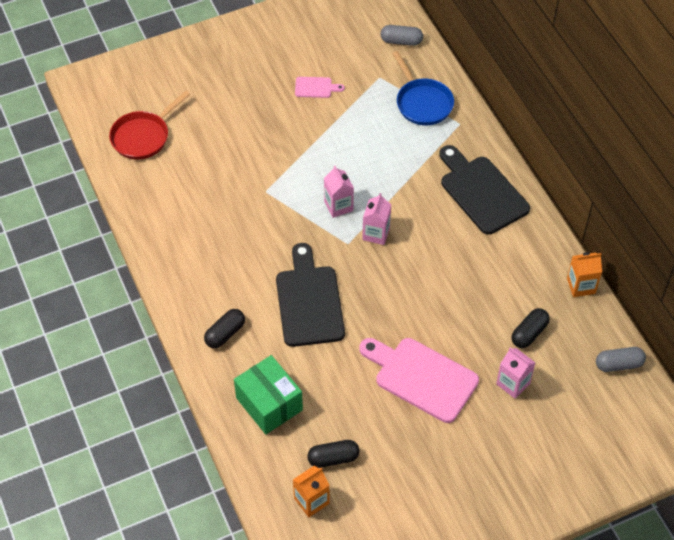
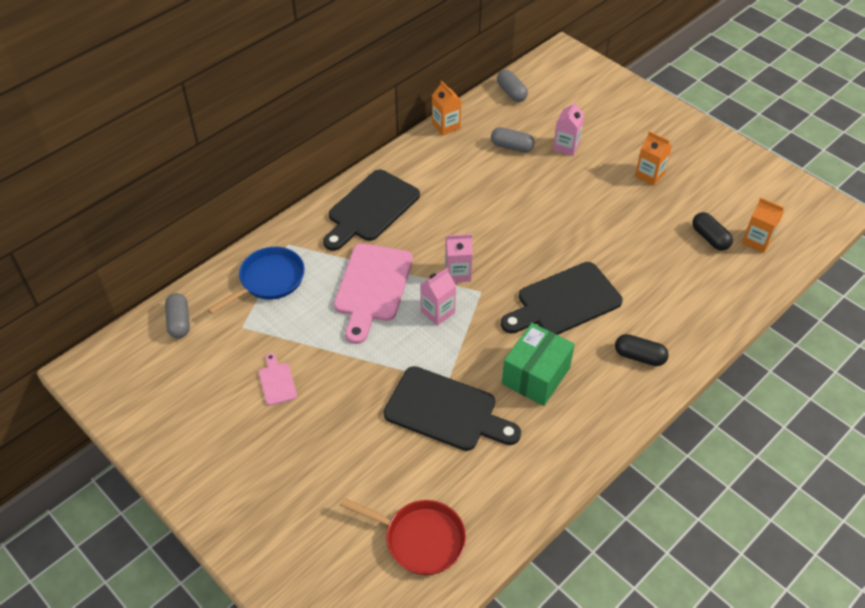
camera: 110 degrees left, 5 degrees down
green box [234,355,303,434] -> green box moved to [502,323,575,406]
pink cutting board [359,338,479,423] -> pink cutting board moved to [334,244,413,344]
black capsule [511,308,550,348] -> grey capsule [491,127,535,153]
none -> black cutting board [384,366,521,451]
none -> orange carton [635,131,672,186]

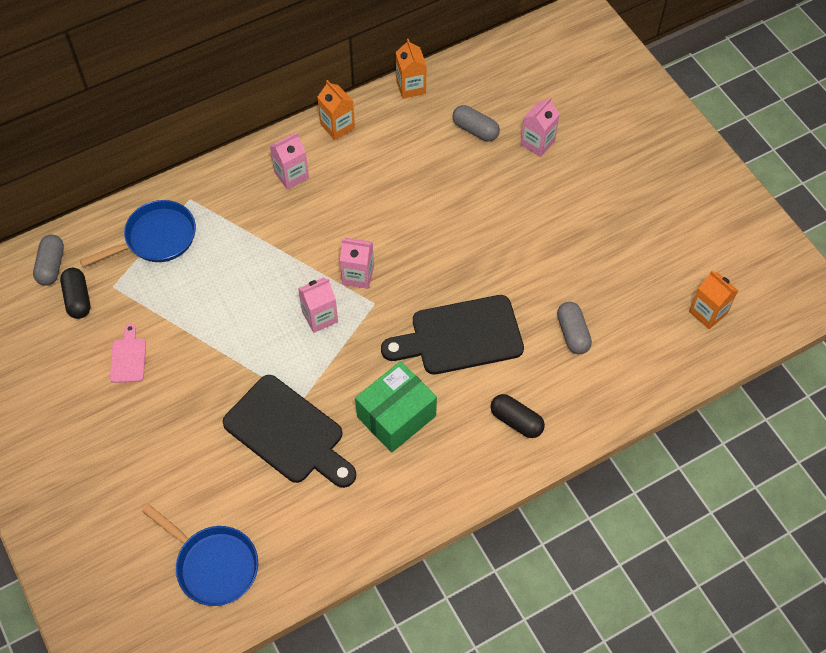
camera: 15 degrees right, 10 degrees up
black cutting board [323,170,420,251] -> pink carton [270,132,309,190]
pink cutting board [334,244,413,344] -> none
red pan [340,498,466,575] -> blue pan [142,504,258,606]
grey capsule [497,70,528,102] -> grey capsule moved to [557,302,592,354]
orange carton [635,131,672,186] -> orange carton moved to [318,80,355,140]
black capsule [692,212,733,251] -> black capsule moved to [60,268,90,319]

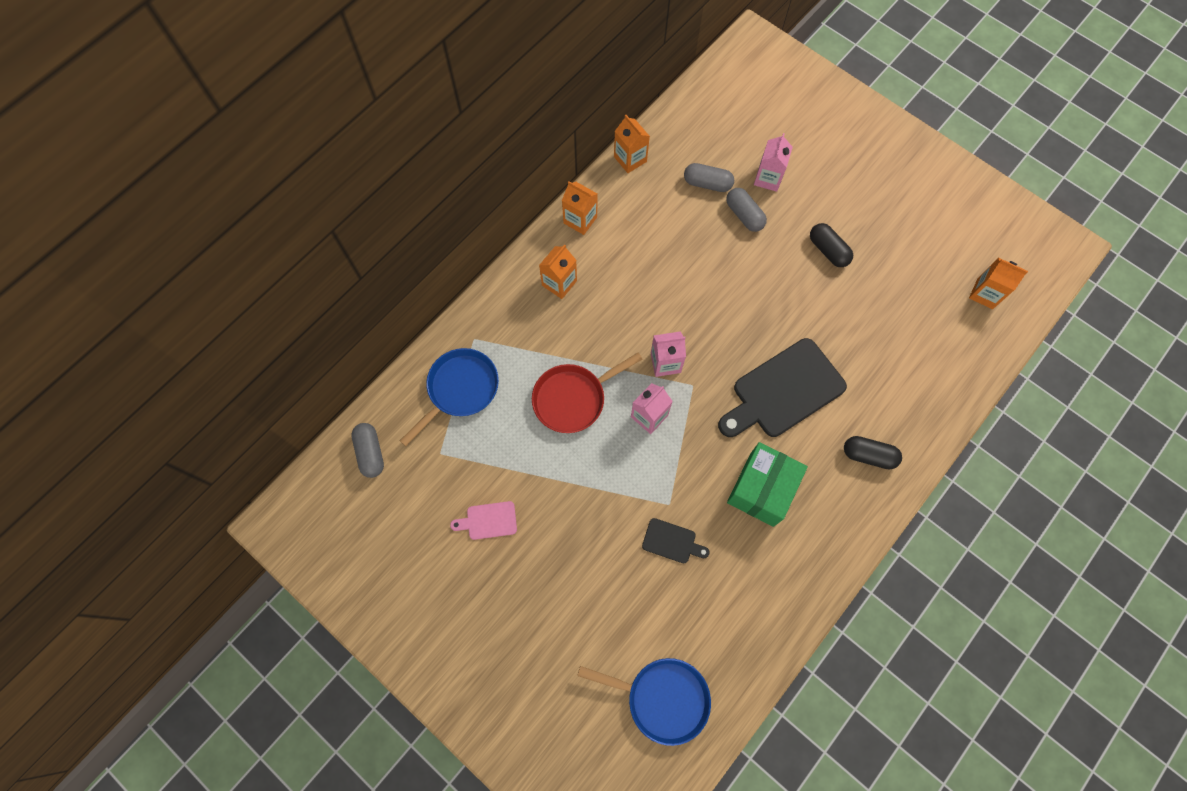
camera: 20 degrees left, 10 degrees up
black capsule [60,268,90,319] -> black capsule moved to [810,223,853,267]
pink cutting board [110,324,146,383] -> pink cutting board turned 75 degrees counterclockwise [450,501,517,540]
black cutting board [223,375,356,488] -> black cutting board [642,518,710,563], size x0.46
pink carton [270,132,309,190] -> orange carton [539,244,577,299]
grey capsule [557,302,592,354] -> grey capsule moved to [726,188,767,232]
none -> red pan [532,353,643,433]

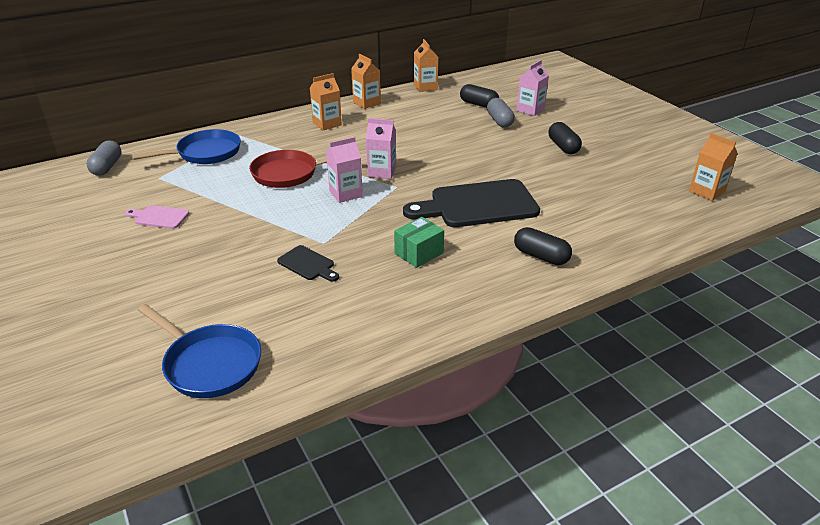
camera: 20 degrees right, 35 degrees down
grey capsule [684,163,734,192] -> black capsule [460,84,499,108]
green box [727,442,808,527] -> green box [394,217,444,268], size x0.61

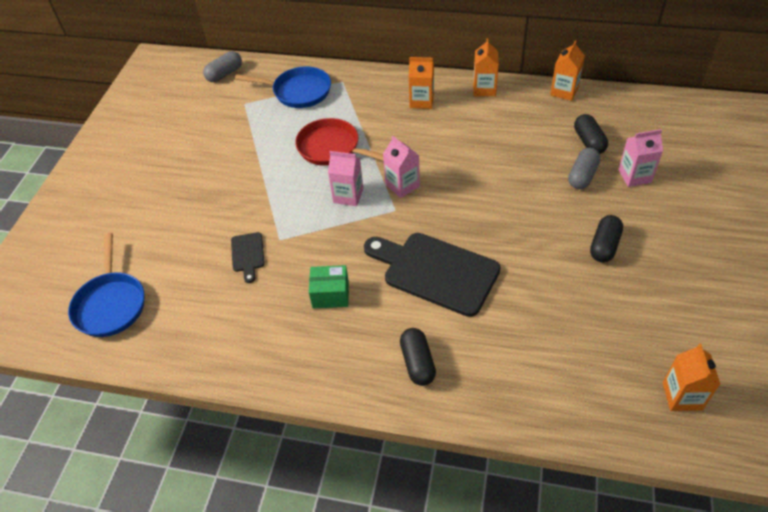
camera: 45 degrees right, 15 degrees up
pink cutting board [125,205,189,229] -> none

